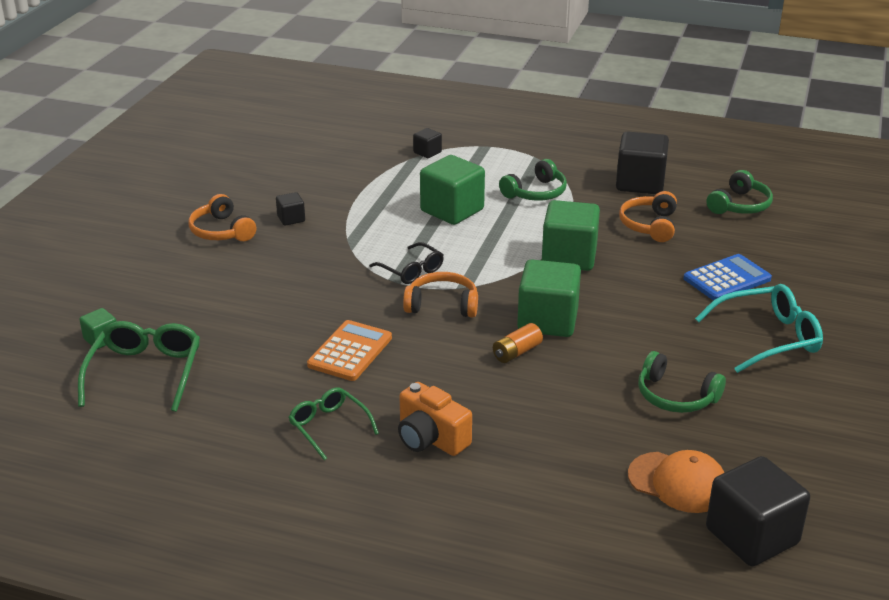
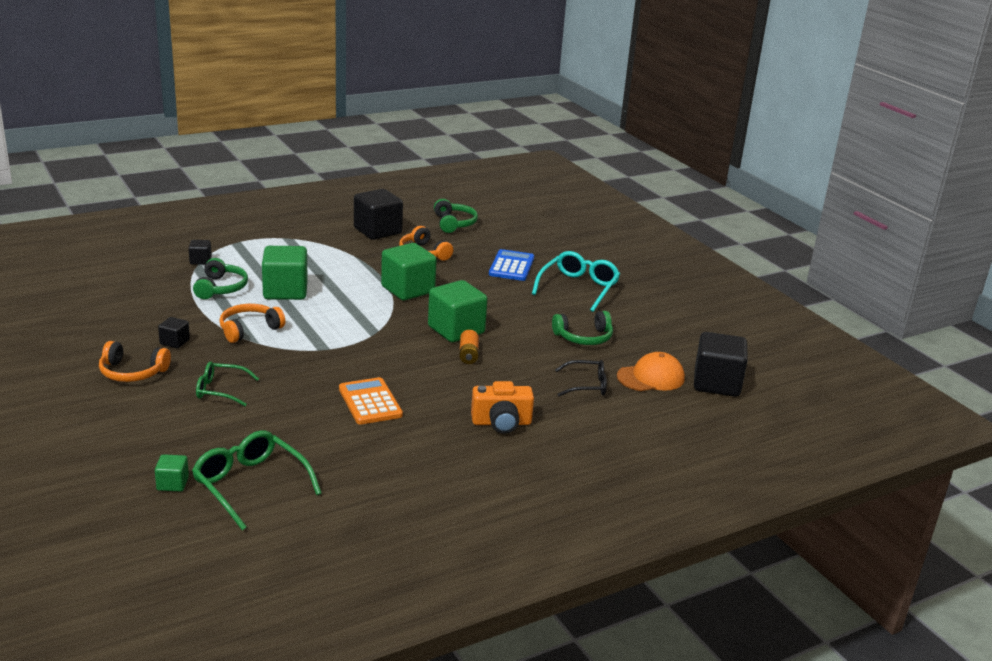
camera: 50 degrees left, 5 degrees down
green glasses [288,387,379,461] -> green glasses moved to [196,362,259,406]
black glasses [369,242,444,284] -> black glasses moved to [555,360,607,396]
orange headphones [403,272,478,318] -> orange headphones moved to [219,304,286,343]
green headphones [499,159,567,201] -> green headphones moved to [193,258,248,299]

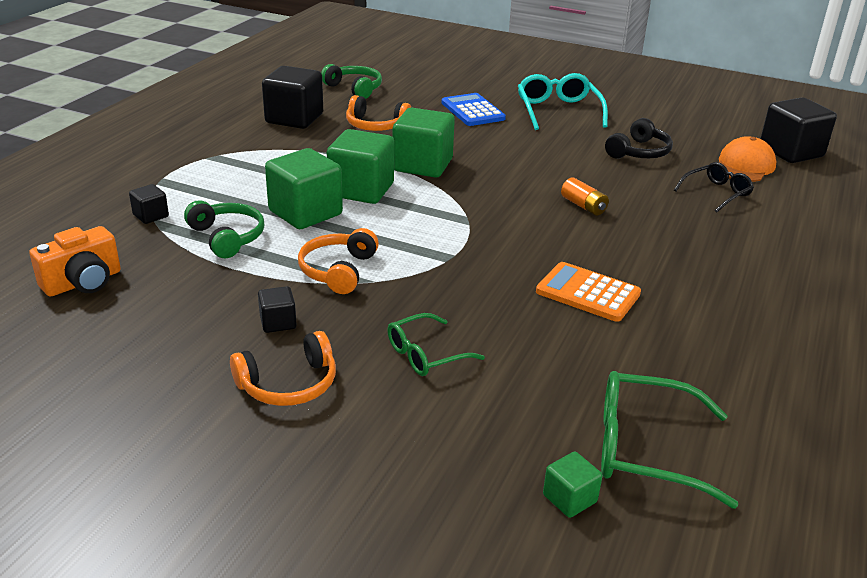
camera: 35 degrees left, 5 degrees up
green cube [428,280,487,342] -> green cube moved to [327,129,394,204]
orange camera [471,381,534,434] -> orange camera moved to [29,226,121,296]
green headphones [552,311,613,345] -> black headphones [605,118,673,159]

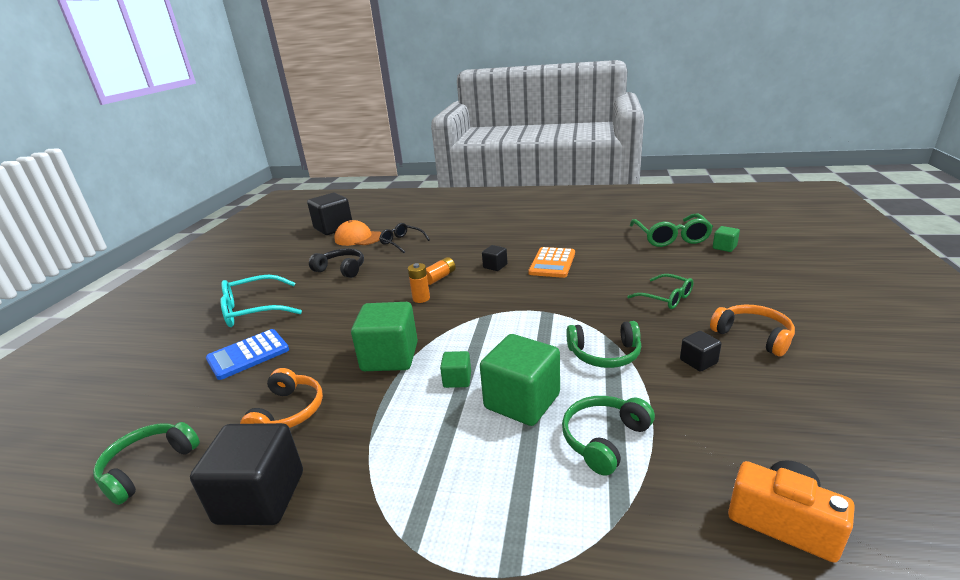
camera: 100 degrees left, 5 degrees down
black cube [129,184,169,224] -> black cube moved to [482,245,507,271]
orange headphones [298,228,379,294] -> green headphones [566,321,641,368]
green cube [327,129,394,204] -> green cube [440,351,471,388], size x0.48
none -> orange battery [408,263,430,303]

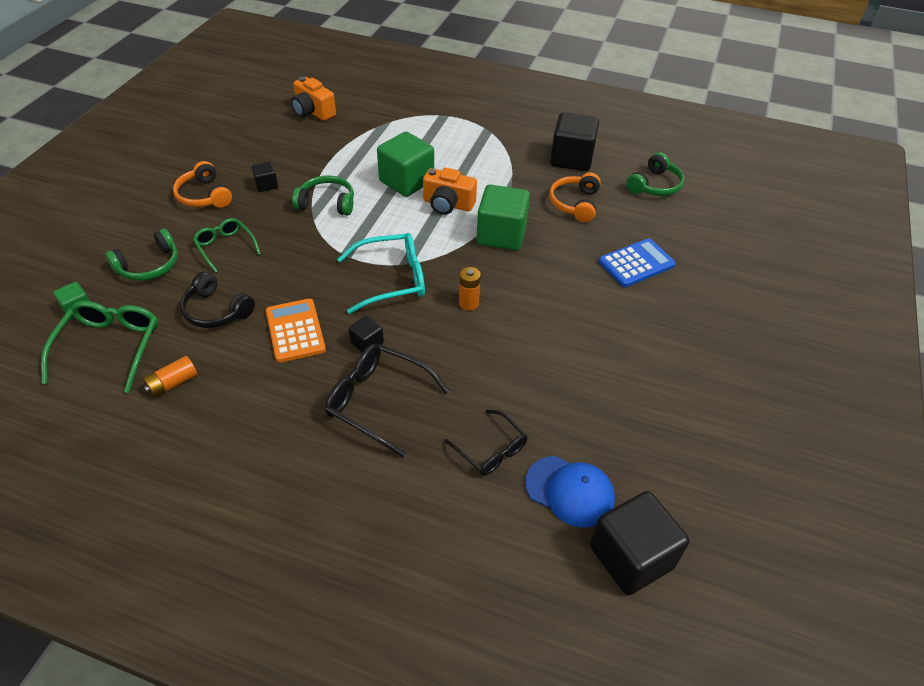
camera: 175 degrees left, 20 degrees up
turquoise glasses [220,274,302,327] -> turquoise glasses moved to [337,233,425,314]
black headphones [309,248,364,278] -> black headphones moved to [180,271,255,328]
orange cap [334,220,381,246] -> blue cap [525,456,615,528]
orange battery [426,257,456,285] -> orange battery moved to [143,356,197,398]
green cube [440,351,471,388] -> orange camera [423,168,477,215]
orange calculator [528,247,575,278] -> orange calculator turned 45 degrees counterclockwise [266,299,326,363]
green headphones [562,396,655,476] -> green headphones moved to [105,229,178,281]
none -> black glasses [325,344,450,458]

